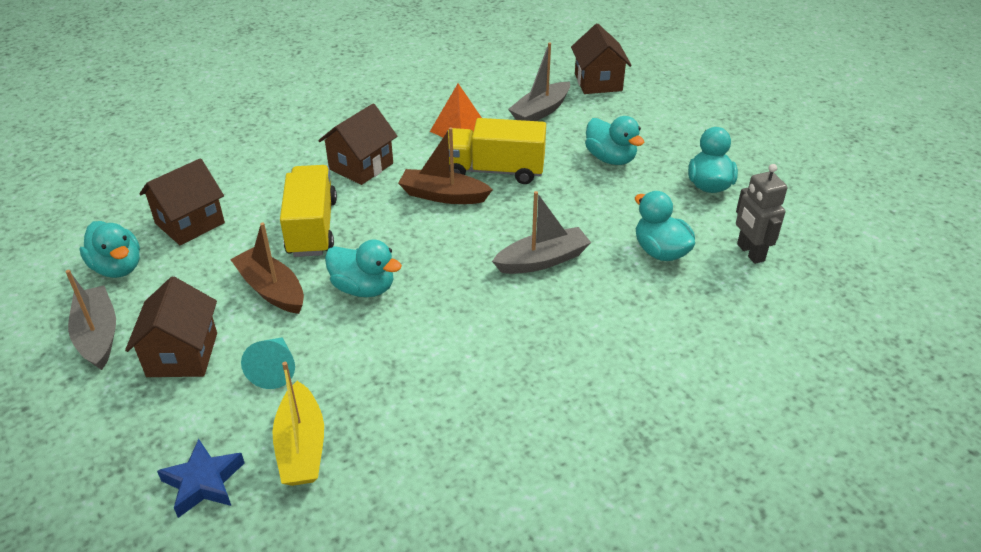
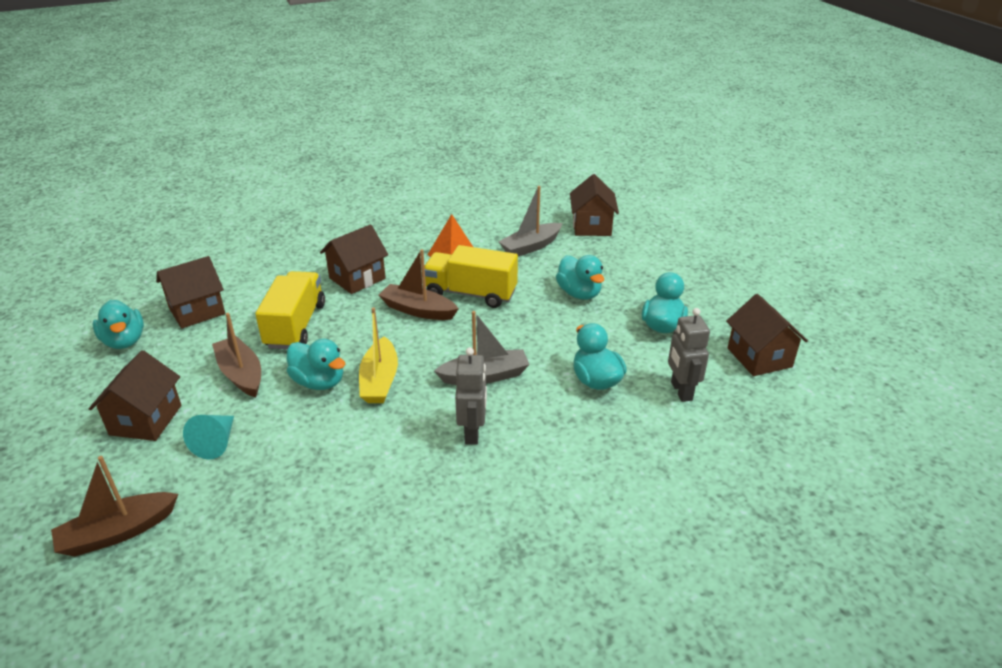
camera: 10 degrees right, 5 degrees down
grey boat [65,270,116,370] -> none
blue star [157,439,244,518] -> brown boat [51,456,178,557]
yellow boat [272,362,324,486] -> yellow boat moved to [359,308,398,403]
none -> grey robot [455,347,487,445]
none -> brown house [726,294,808,376]

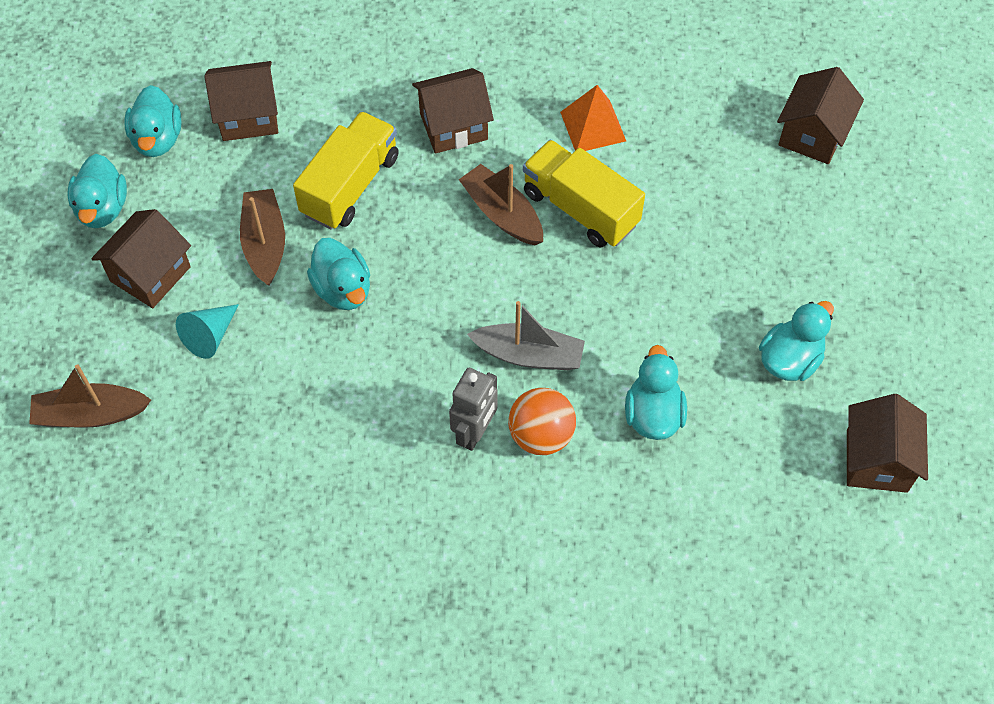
camera: 25 degrees right, 25 degrees up
yellow boat [359,308,398,403] -> none
grey boat [499,186,562,256] -> none
turquoise duck [556,255,604,300] -> turquoise duck moved to [67,154,127,228]
grey robot [668,308,710,402] -> none
none -> orange ball [508,388,576,455]

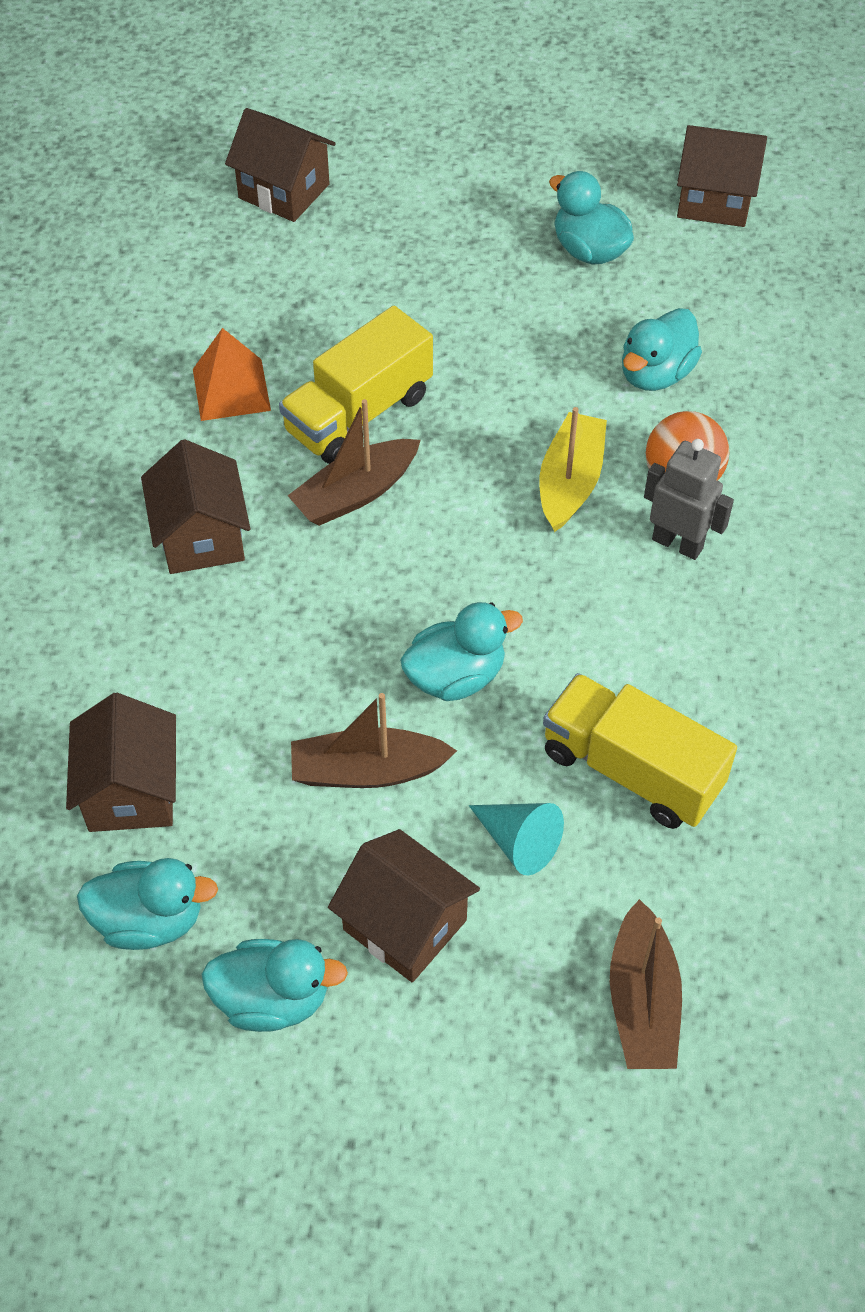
camera: 85 degrees left, 5 degrees down
yellow truck [293,111,399,229] -> yellow truck moved to [543,673,737,829]
grey boat [467,301,585,370] -> yellow boat [539,407,607,532]
turquoise duck [625,345,687,440] -> turquoise duck turned 60 degrees counterclockwise [622,308,702,391]

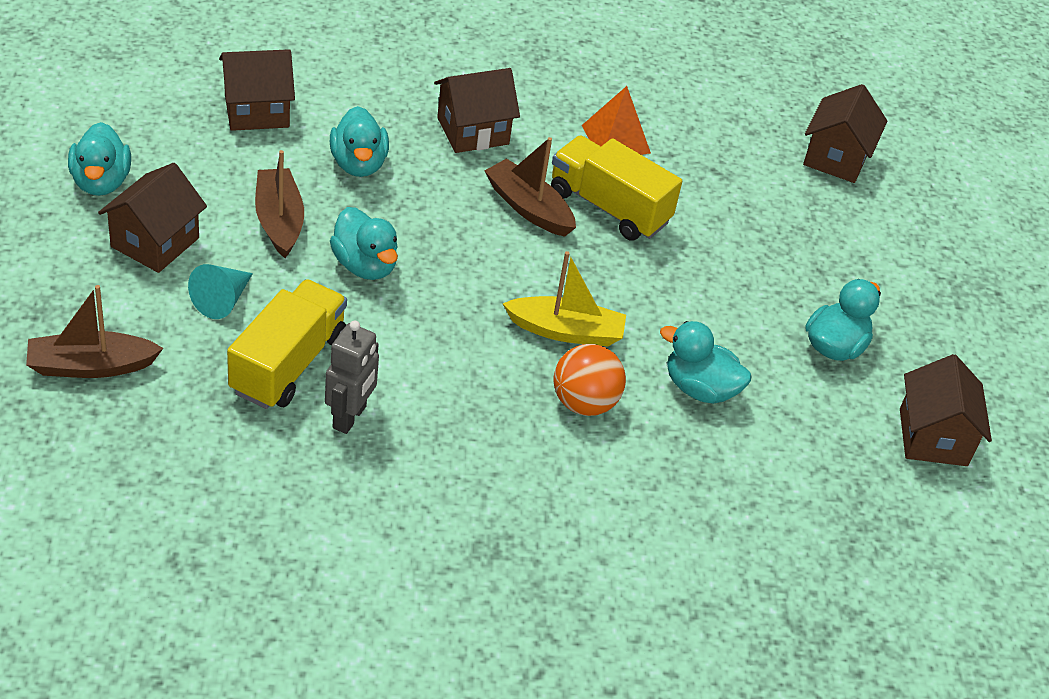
camera: 75 degrees right, 10 degrees down
turquoise duck [77,858,218,950] -> turquoise duck moved to [330,106,389,177]
grey robot [644,439,734,560] -> grey robot moved to [325,320,379,434]

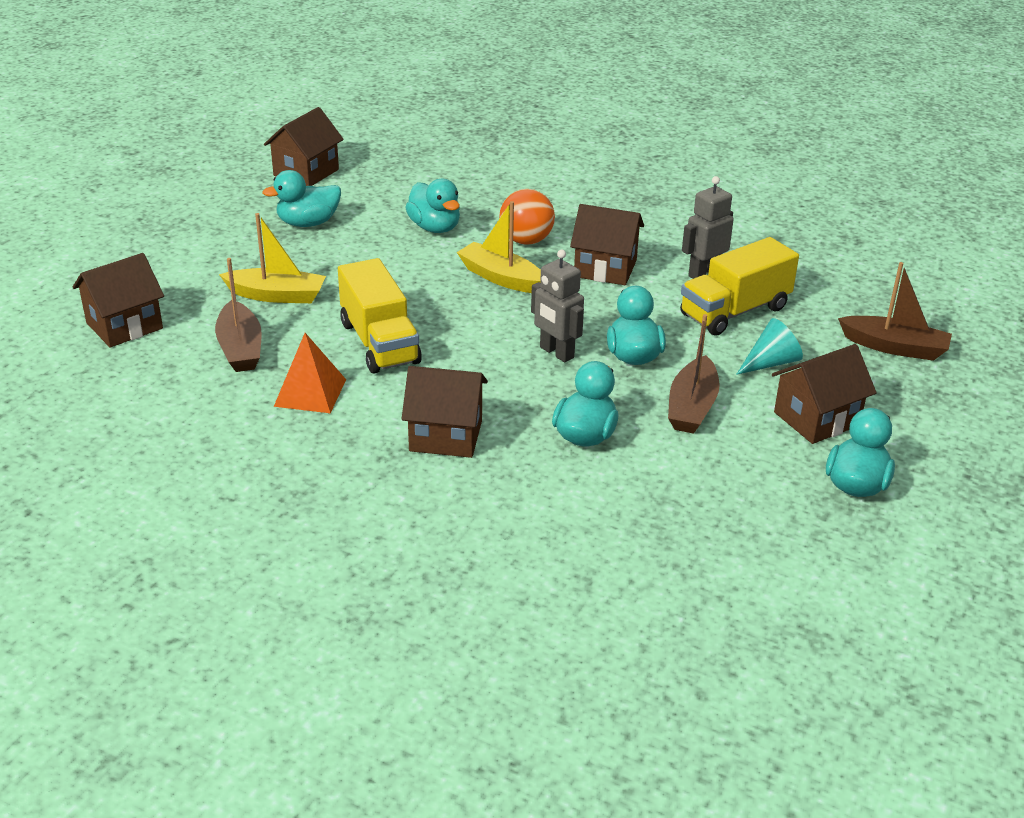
camera: 145 degrees left, 10 degrees down
brown house [219,49,295,131] -> brown house moved to [570,204,644,285]
brown boat [484,137,576,237] -> brown boat moved to [215,258,262,372]
none -> yellow boat [219,213,326,303]
none -> grey robot [531,249,584,362]

